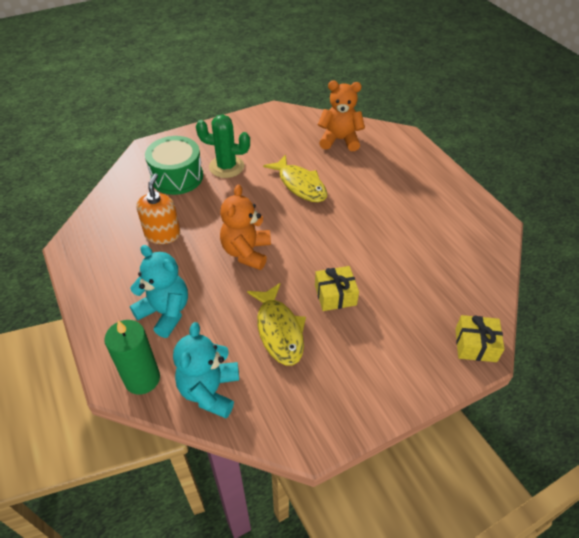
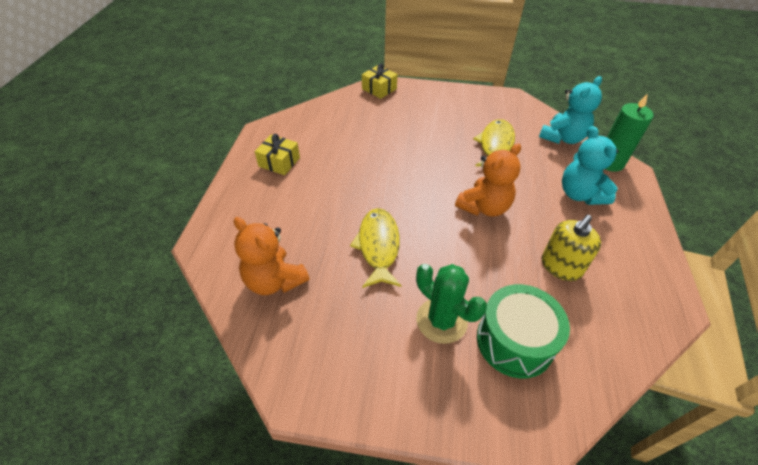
camera: 145 degrees left, 0 degrees up
orange soap dispenser [136,173,180,244] -> yellow soap dispenser [542,215,601,281]
yellow gift [315,266,359,311] -> yellow gift moved to [255,134,300,175]

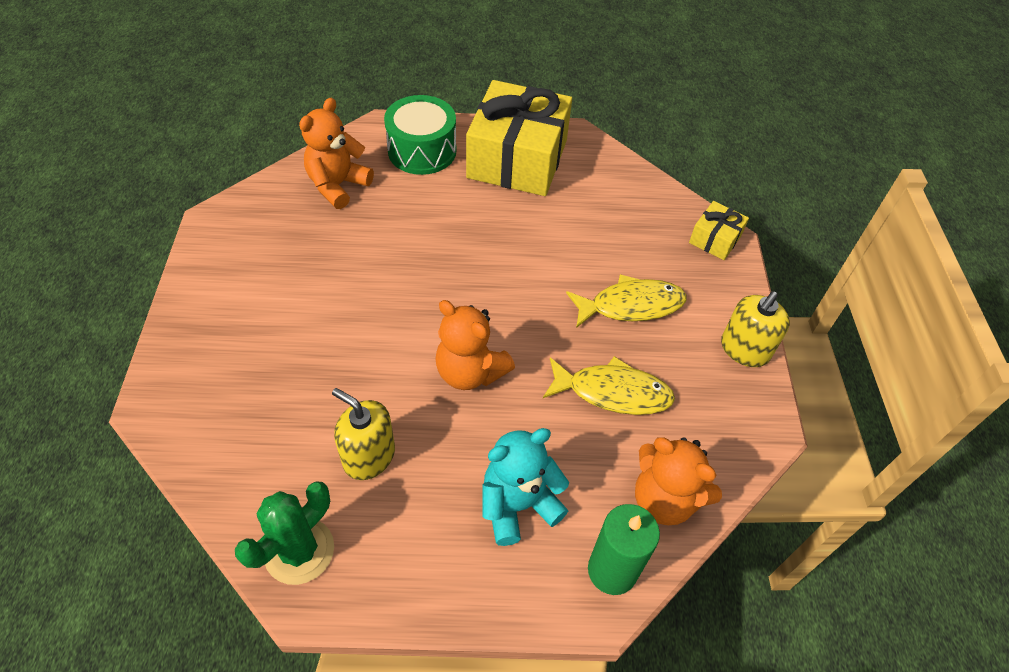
camera: 80 degrees right, 5 degrees up
yellow gift [255,134,300,175] -> yellow gift [466,80,572,196], size x2.23
yellow fish [350,208,401,288] -> yellow fish moved to [566,274,686,328]
green cactus [416,264,487,344] -> green cactus moved to [235,481,334,585]
green drum [477,284,570,378] -> green drum moved to [384,95,457,175]
turquoise teddy bear [539,76,602,144] -> orange teddy bear [635,437,722,525]
none -> yellow soap dispenser [721,291,790,367]

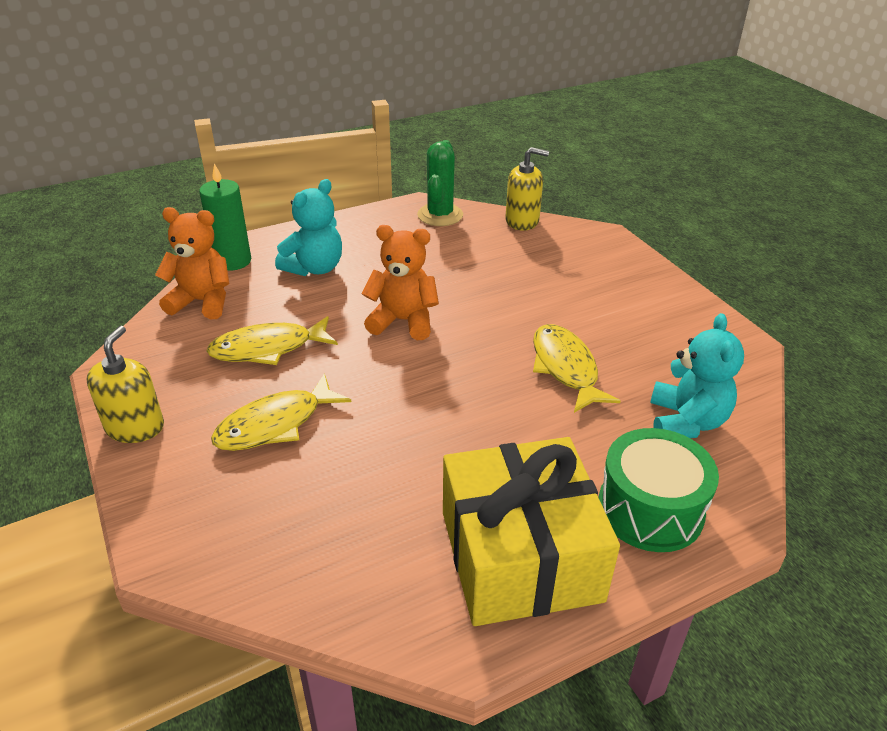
camera: 155 degrees right, 15 degrees down
orange teddy bear [299,98,374,209] -> turquoise teddy bear [650,313,744,438]
yellow soap dispenser [332,388,395,480] -> yellow soap dispenser moved to [506,147,549,231]
yellow gift [689,201,749,260] -> none
none -> yellow fish [533,324,621,413]

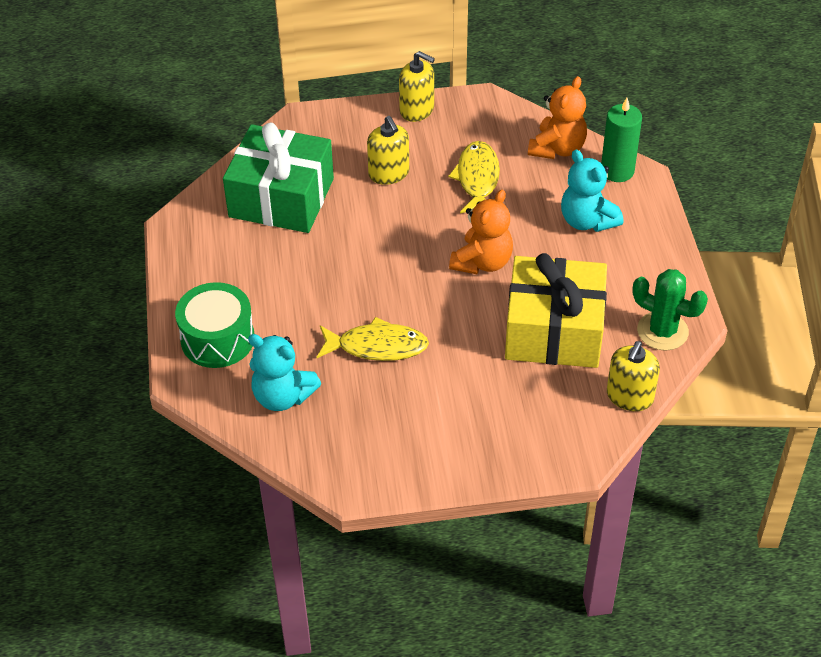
camera: 110 degrees right, 10 degrees up
yellow fish [211,374,351,451] -> yellow soap dispenser [367,116,409,185]
yellow gift [443,437,620,626] -> yellow gift moved to [505,253,607,368]
none -> green gift [223,122,334,233]

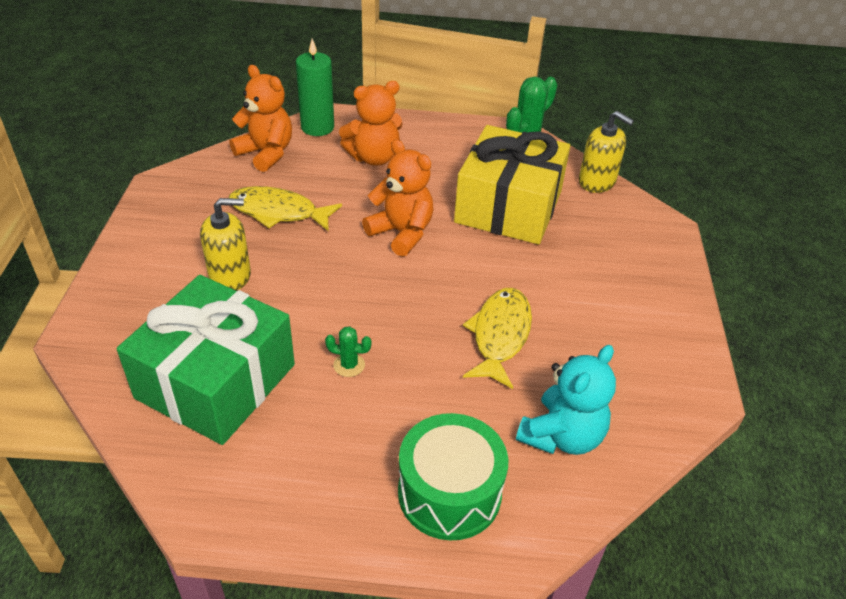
camera: 80 degrees left, 5 degrees down
yellow soap dispenser [399,51,435,122] -> none
turquoise teddy bear [561,150,623,232] -> orange teddy bear [339,81,403,166]
none -> green cactus [325,326,372,377]

